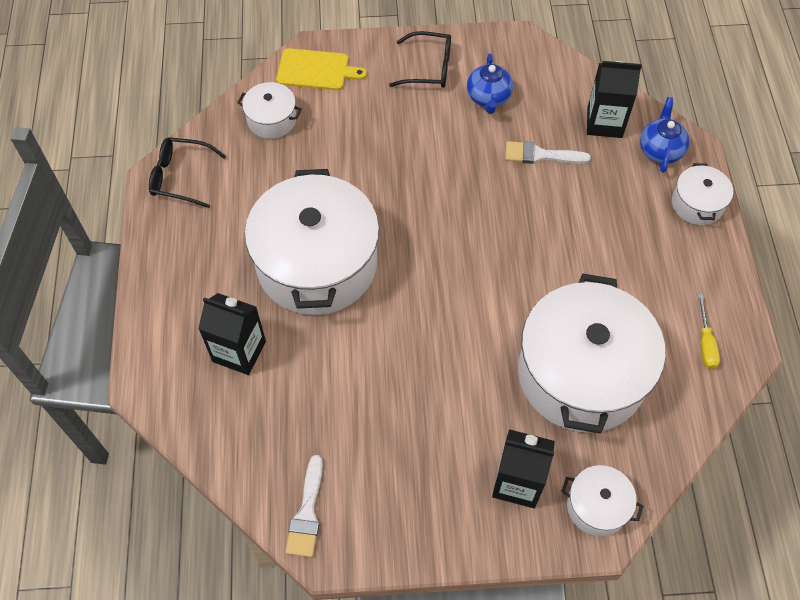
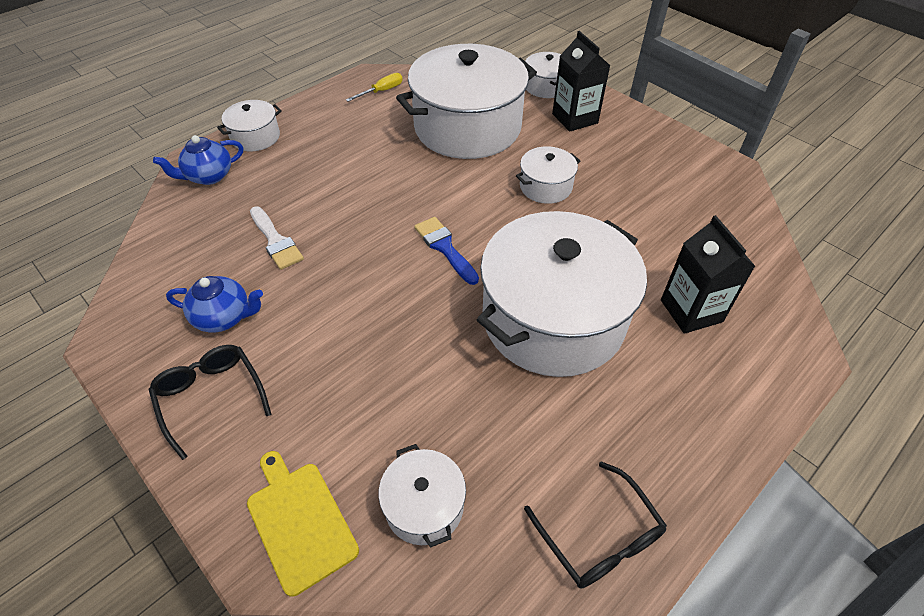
camera: 130 degrees left, 10 degrees down
white brush [285,455,323,557] -> none
blue teapot [467,53,513,114] -> blue teapot turned 45 degrees clockwise [166,276,263,333]
black carton [587,61,642,138] -> none
none -> blue brush [414,217,479,285]
none -> white pot [516,146,580,204]

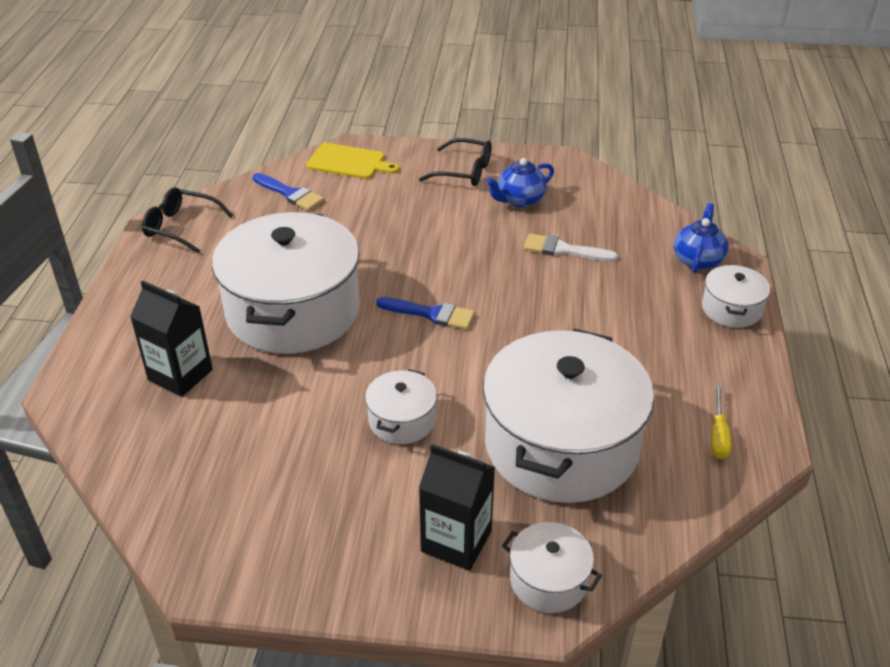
camera: 140 degrees right, 10 degrees down
white pot [378,444,466,548] -> blue brush [253,173,324,210]

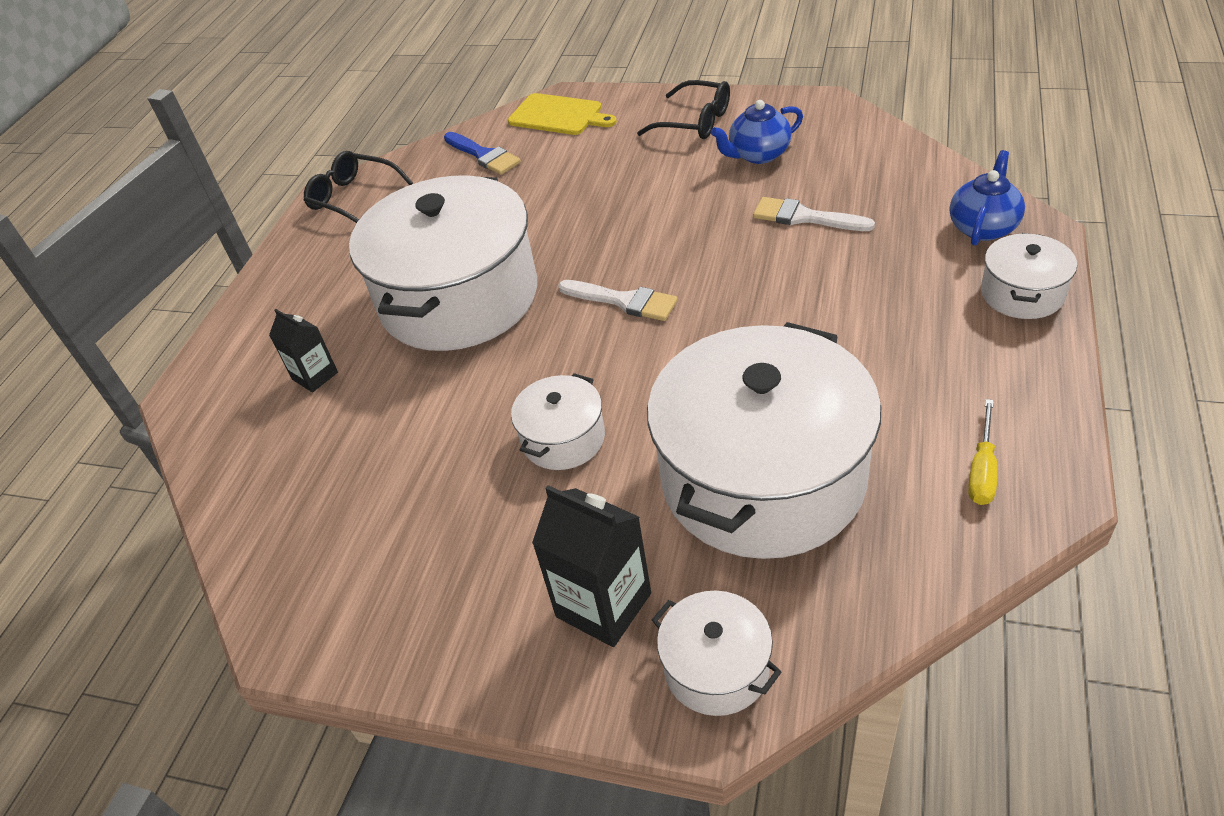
camera: 15 degrees right, 5 degrees up
black carton [130,280,213,397] -> black carton [269,309,338,393], size x0.61
blue brush [376,297,475,330] -> white brush [558,280,678,321]

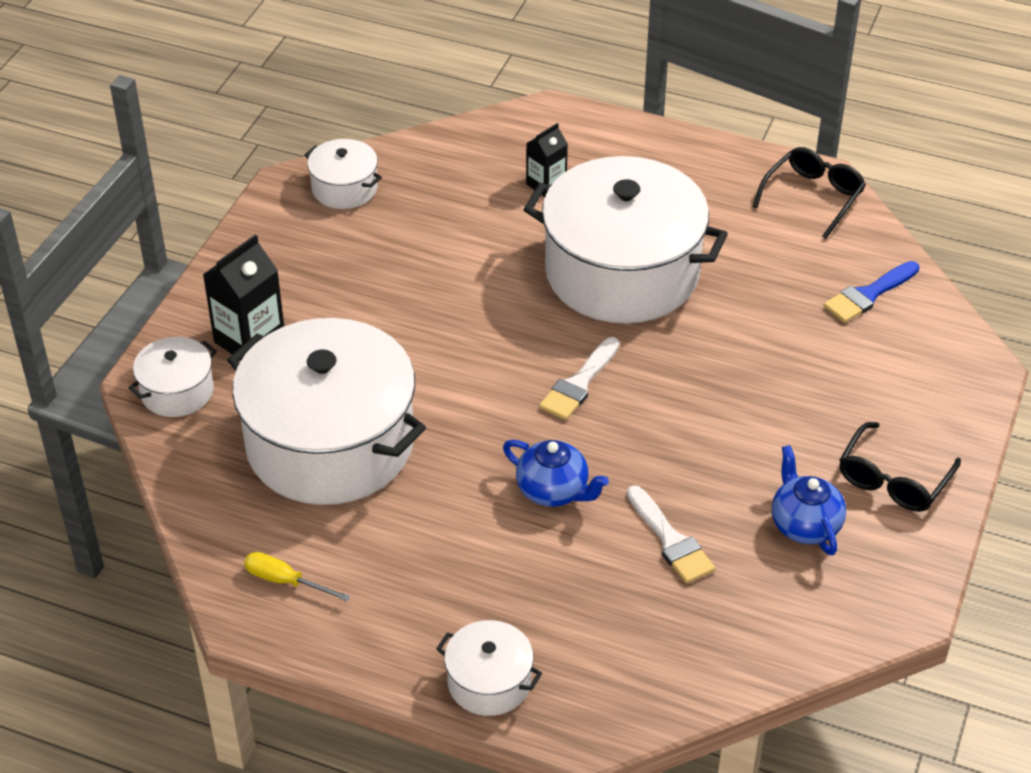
camera: 90 degrees right, 0 degrees up
yellow cutting board [508,93,617,135] -> none
white pot [511,373,605,470] -> white pot moved to [304,139,382,209]
white brush [753,197,875,231] -> white brush turned 120 degrees clockwise [627,485,715,584]
blue teapot [950,150,1025,246] -> blue teapot moved to [503,440,609,507]

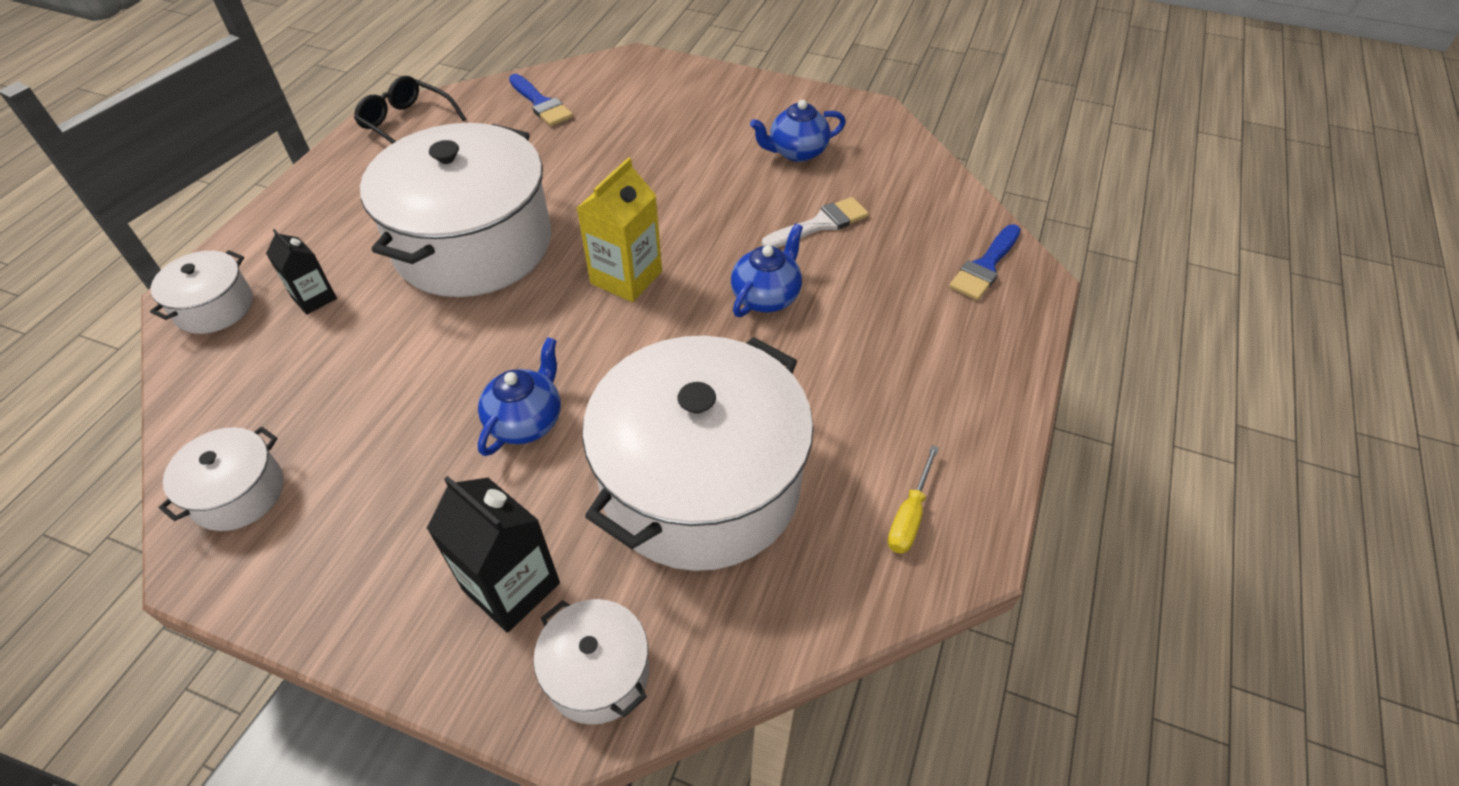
camera: 90 degrees left, 5 degrees up
white pot [436,620,542,716] -> white pot moved to [150,250,253,334]
white brush [539,337,619,420] -> yellow carton [577,157,662,302]
black glasses [839,422,961,512] -> none
none -> blue teapot [478,337,561,456]
none -> blue brush [949,224,1021,300]

